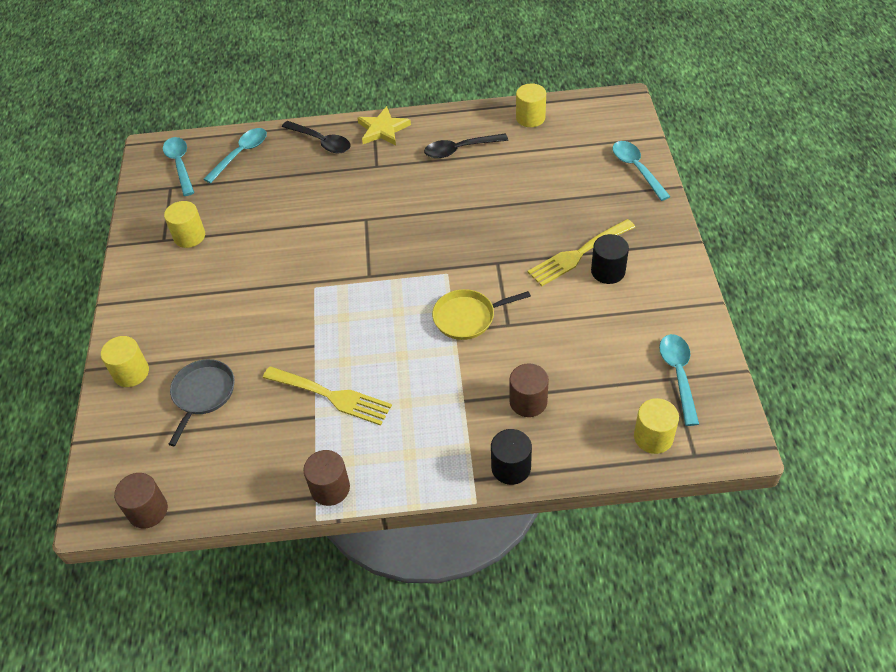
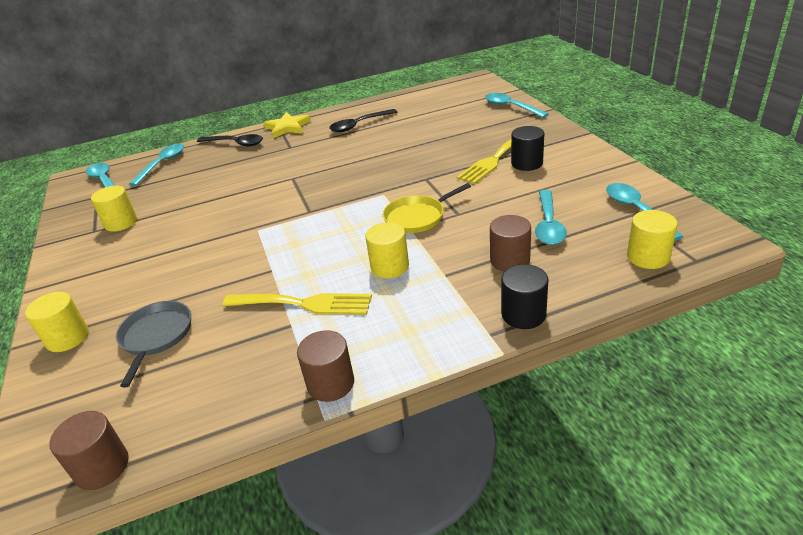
camera: 15 degrees left, 15 degrees down
yellow cylinder [516,83,546,127] -> yellow cylinder moved to [365,222,409,279]
none -> turquoise spoon [535,190,567,245]

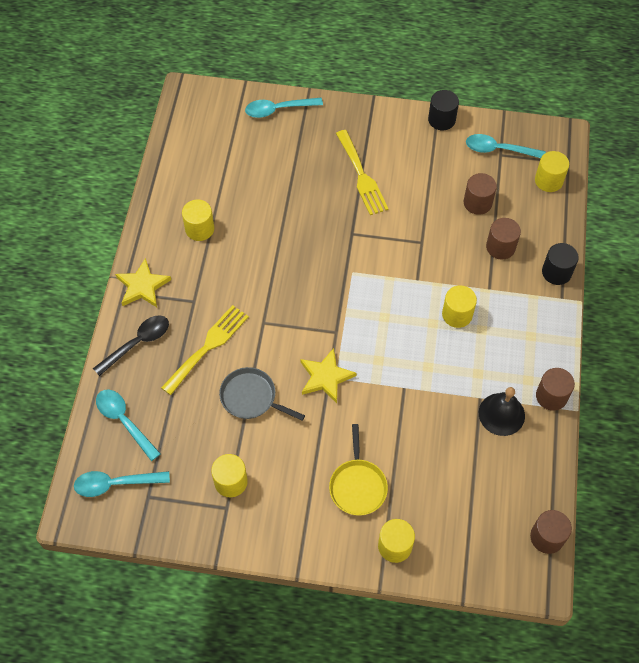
camera: 65 degrees left, 25 degrees up
grey pan [116,301,191,388] -> grey pan moved to [219,367,305,421]
yellow fork [222,293,372,315] -> yellow fork moved to [161,305,249,395]
black spoon [329,109,398,132] -> yellow cylinder [182,199,214,241]
yellow pan [383,183,471,233] -> yellow pan moved to [329,424,388,515]
black cylinder [511,126,544,171] -> black cylinder moved to [428,90,459,130]
turquoise spoon [535,190,567,245] -> brown cylinder [464,173,497,215]
none -> yellow star [300,348,357,403]
none -> black bell [479,387,525,436]

